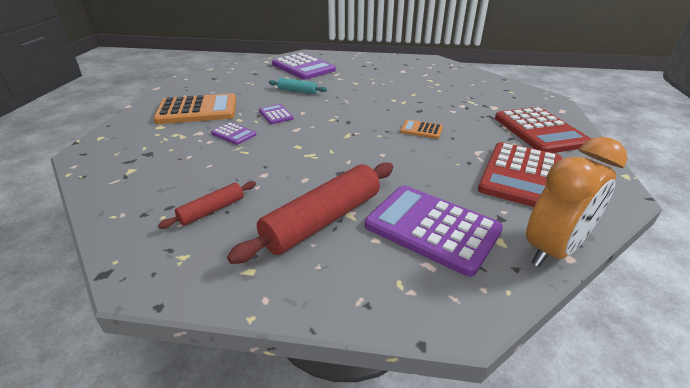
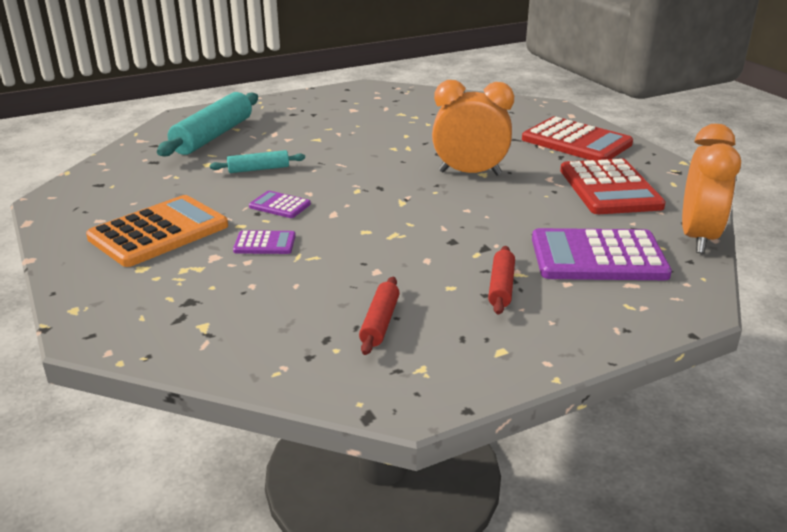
camera: 35 degrees left, 5 degrees down
red rolling pin [227,162,393,264] -> red rolling pin [488,246,515,315], size x0.51
purple calculator [272,53,336,80] -> turquoise rolling pin [157,92,258,156]
orange calculator [400,119,443,139] -> orange clock [432,80,514,175]

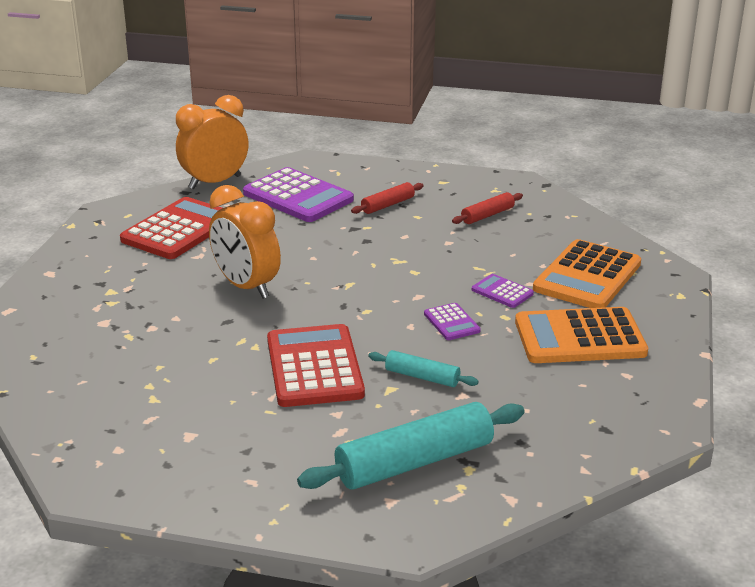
camera: 140 degrees left, 0 degrees up
red calculator [522,116,633,160] -> red calculator moved to [267,324,365,407]
none -> orange calculator [533,239,641,308]

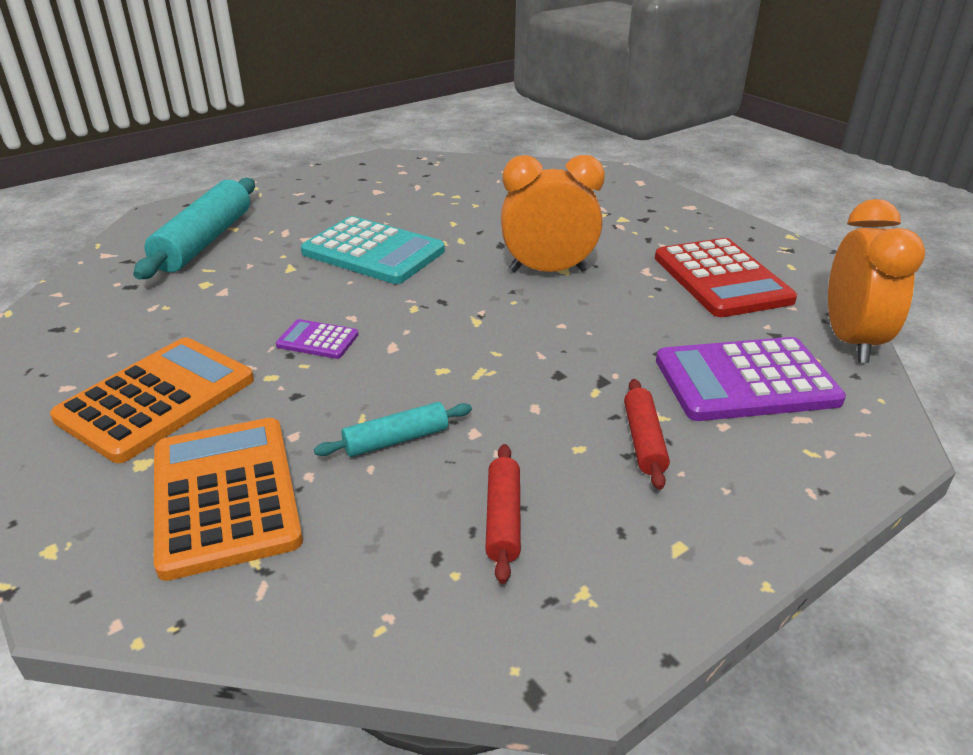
camera: 130 degrees right, 5 degrees up
red calculator [267,324,365,407] -> turquoise calculator [301,216,445,284]
turquoise rolling pin [368,350,479,387] -> turquoise rolling pin moved to [314,402,472,457]
purple calculator [472,274,534,308] -> none

